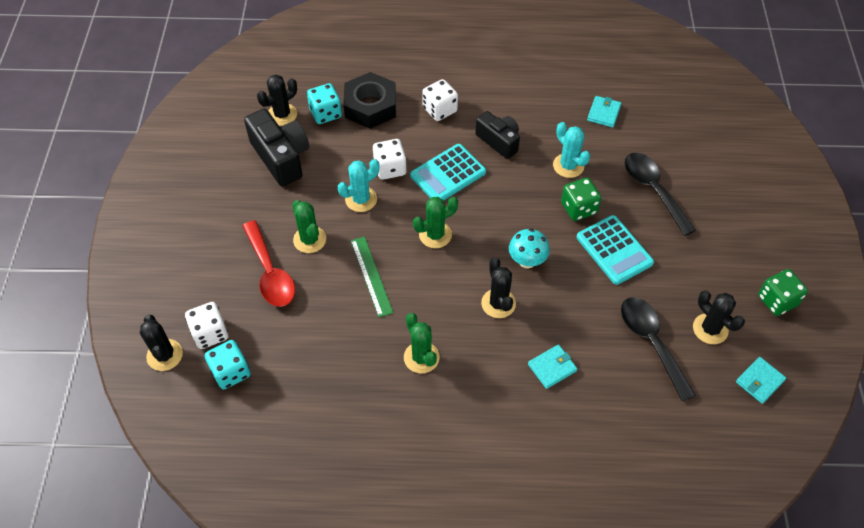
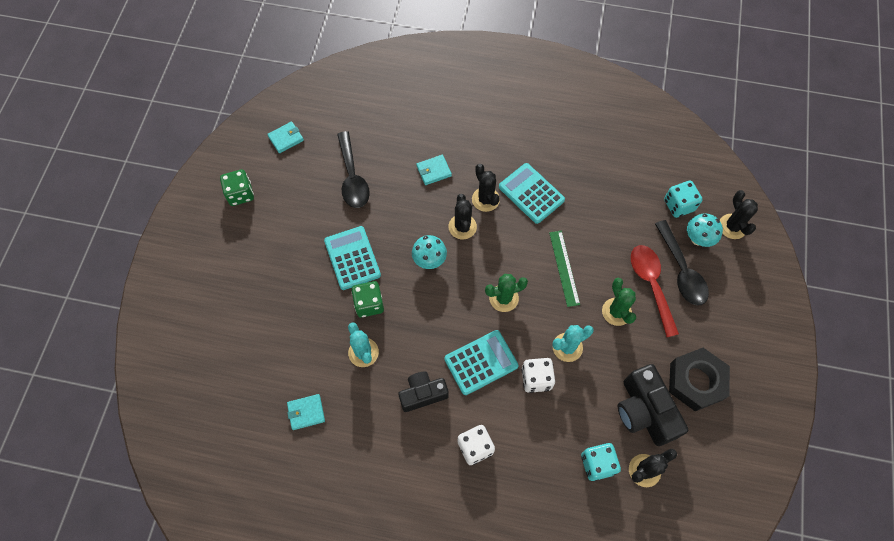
camera: 170 degrees left, 10 degrees up
white dice [185,302,228,349] -> turquoise mushroom [687,213,723,247]
black nut [343,72,396,129] -> black nut moved to [669,348,730,411]
green cactus [404,313,440,374] -> turquoise calculator [499,163,565,224]
black camera [475,111,520,159] -> black camera turned 105 degrees clockwise [398,372,449,412]
turquoise wallet [587,96,621,127] -> turquoise wallet turned 45 degrees clockwise [287,394,325,430]
black spoon [625,153,696,236] -> black spoon moved to [655,220,709,305]
black cactus [693,291,745,344] -> black cactus moved to [472,164,500,212]

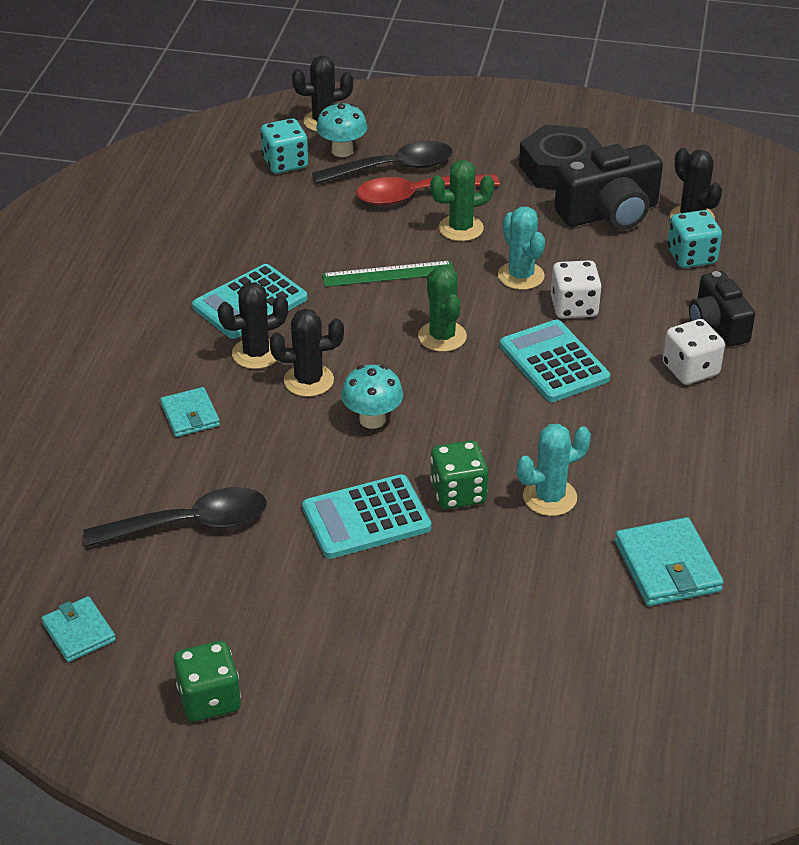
camera: 90 degrees left, 25 degrees down
turquoise wallet [287,394,325,430] -> turquoise wallet [615,517,724,606], size x1.57
black camera [398,372,449,412] -> black camera moved to [689,271,755,346]

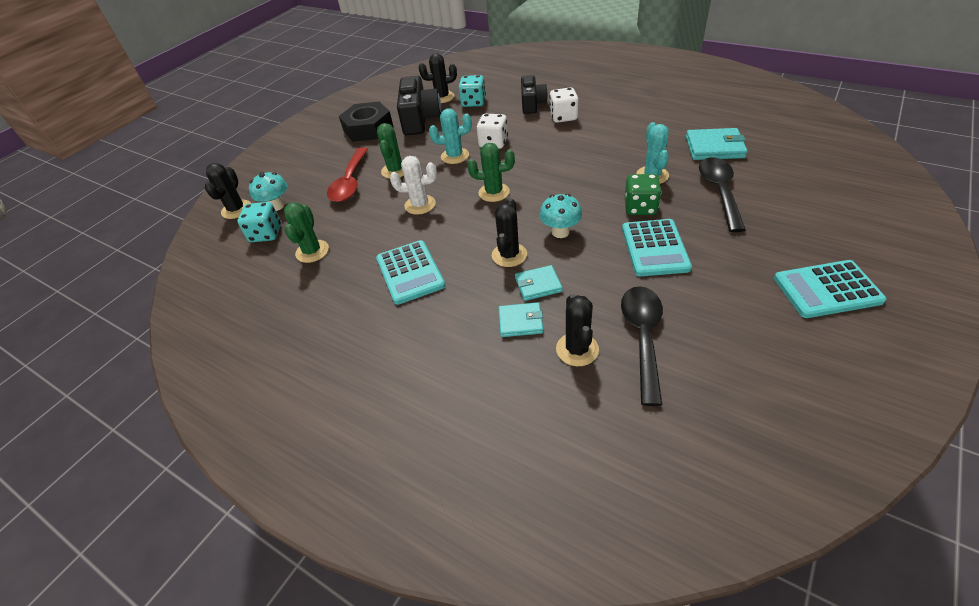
camera: 65 degrees left, 5 degrees up
turquoise wallet [41,596,116,662] -> turquoise wallet moved to [515,265,563,301]
green dice [174,641,241,722] -> none
black cactus [218,282,288,369] -> black cactus moved to [556,294,599,366]
black spoon [312,141,453,184] -> black spoon moved to [699,157,746,232]
green ruler [322,261,454,287] -> white cactus [390,156,437,215]
turquoise calculator [500,319,610,402] -> turquoise calculator moved to [774,260,886,318]
black camera [689,271,755,346] -> black camera turned 90 degrees counterclockwise [521,75,548,114]
none -> green cactus [284,202,329,263]

